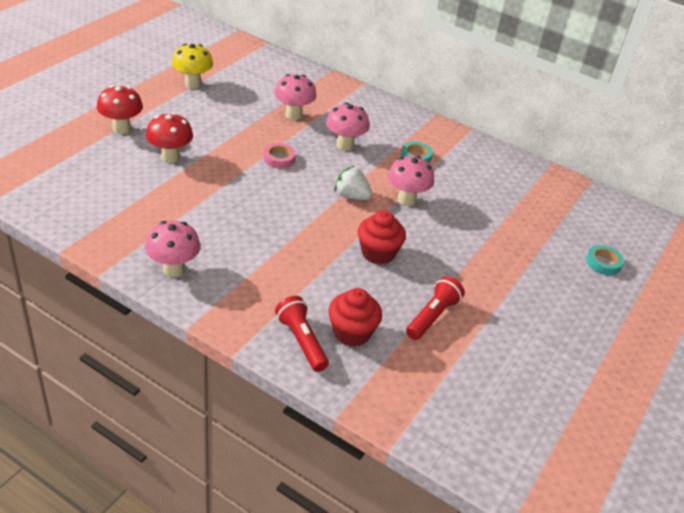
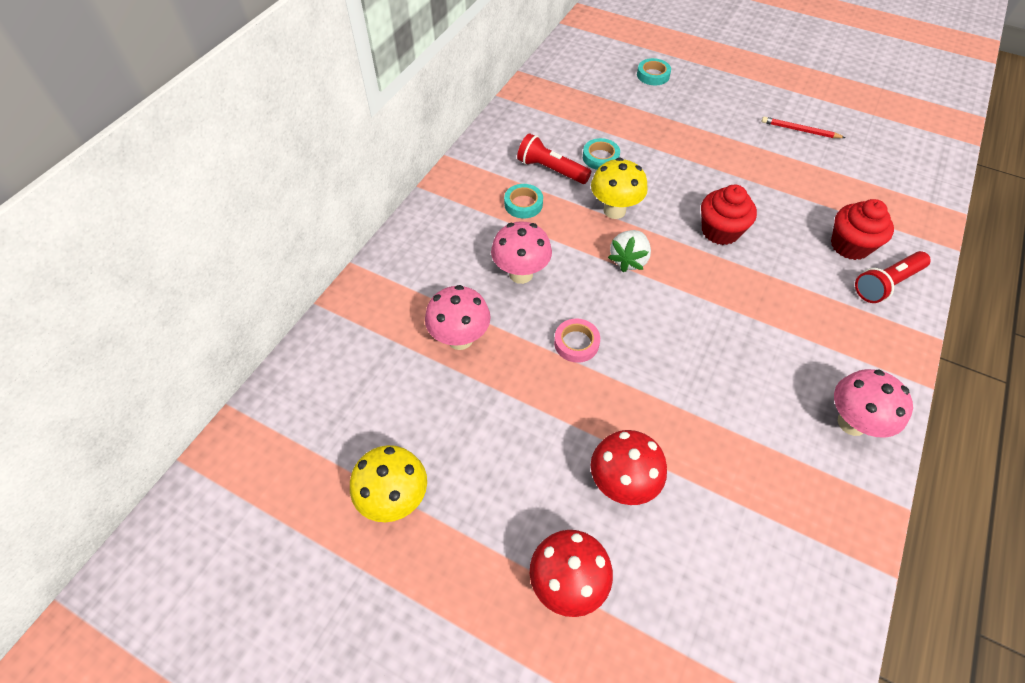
camera: 90 degrees left, 15 degrees up
pink mushroom [388,156,434,206] -> yellow mushroom [591,158,648,219]
red flashlight [406,276,465,340] -> red flashlight moved to [517,133,591,184]
none -> turquoise tape [583,138,620,170]
none -> red pencil [762,117,845,138]

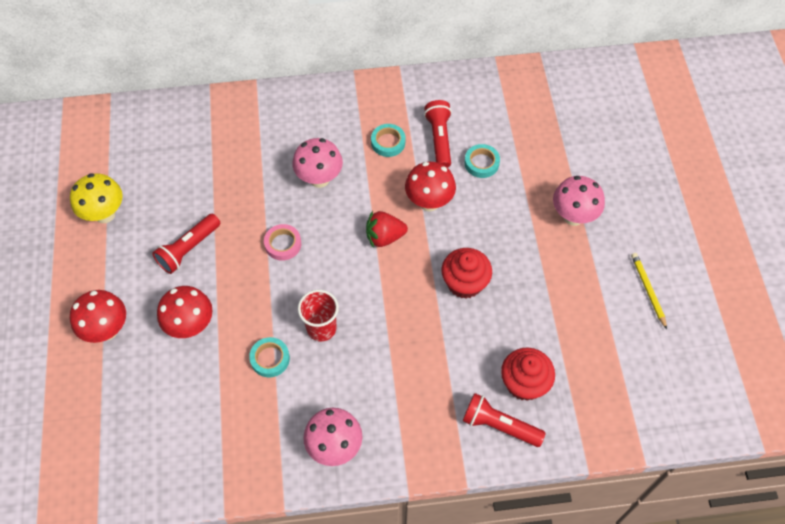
camera: 55 degrees right, 5 degrees up
pink mushroom [425,285,491,350] -> pink mushroom moved to [553,176,605,226]
yellow mushroom [591,158,648,219] -> red mushroom [405,162,456,211]
white strawberry [608,230,651,272] -> red strawberry [366,211,408,248]
turquoise tape [637,58,671,85] -> turquoise tape moved to [249,337,290,377]
red pencil [762,117,845,138] -> yellow pencil [631,253,667,329]
none -> red flashlight [152,214,221,274]
none -> red cup [298,290,339,341]

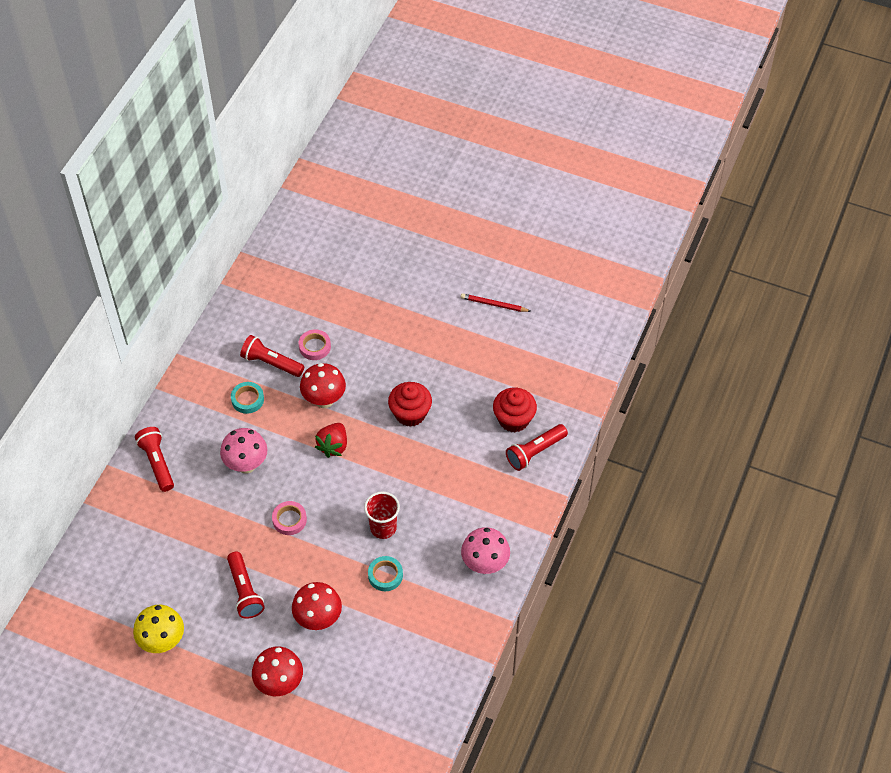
camera: 60 degrees left, 5 degrees down
turquoise tape [464,144,500,178] -> pink tape [298,330,331,360]
pink mushroom [553,176,605,226] -> none
yellow pencil [631,253,667,329] -> red pencil [461,293,531,312]
none -> red flashlight [135,427,174,492]

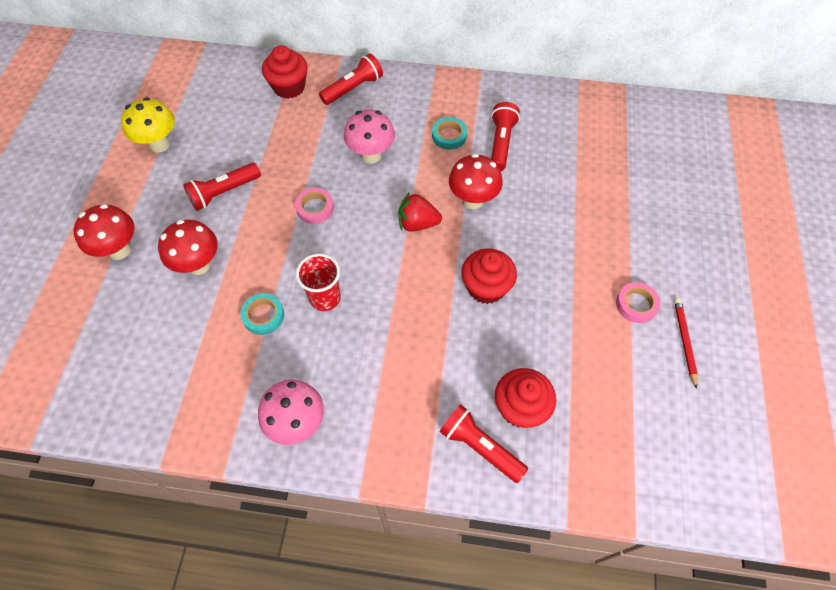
camera: 75 degrees right, 5 degrees up
pink tape [298,330,331,360] -> pink tape moved to [616,282,661,323]
none -> red cupcake [262,45,308,99]

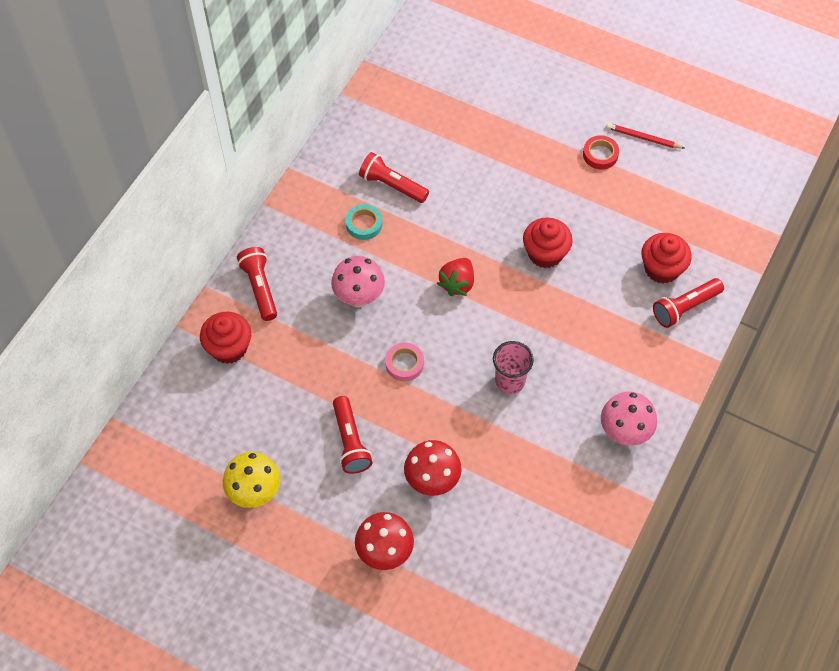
camera: 70 degrees left, 0 degrees up
turquoise tape [241,293,284,335] -> none
red cup [296,254,341,311] -> pink cup [493,341,534,394]
red mushroom [449,154,503,209] -> none
pink tape [616,282,661,323] -> red tape [583,135,619,170]

